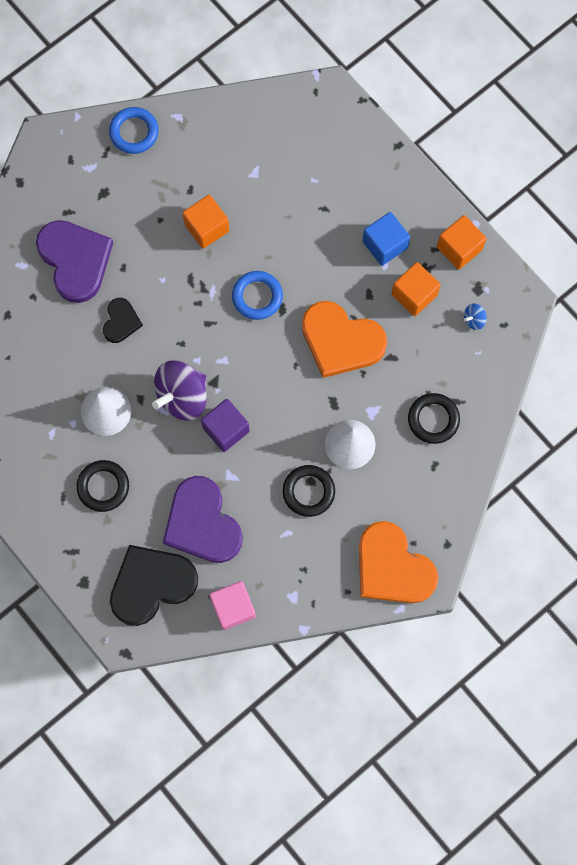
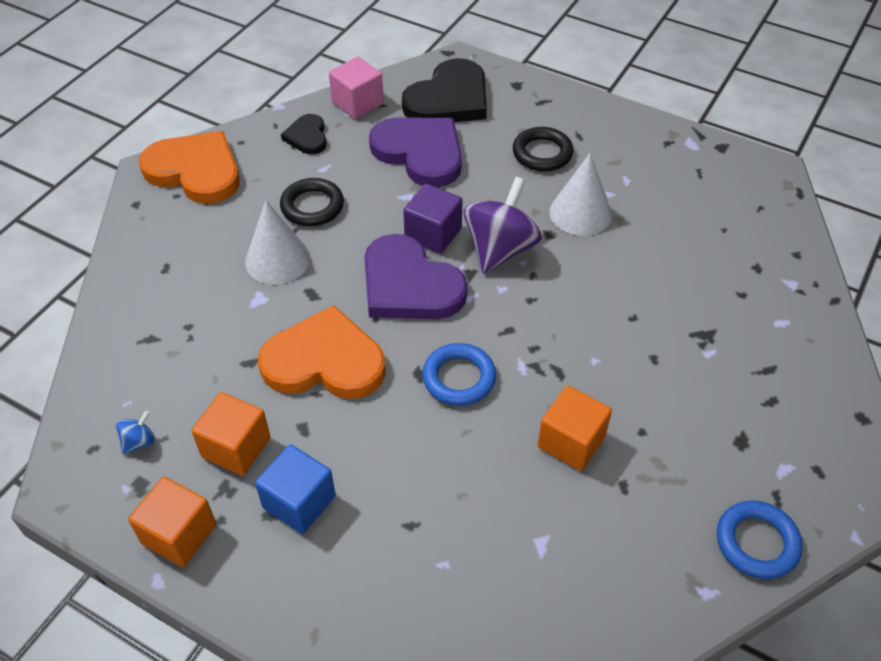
camera: 160 degrees right, 25 degrees down
purple heart [36,220,113,303] -> purple heart moved to [364,234,468,319]
black heart [103,298,143,343] -> black heart moved to [281,114,327,154]
black ring [408,393,460,444] -> none

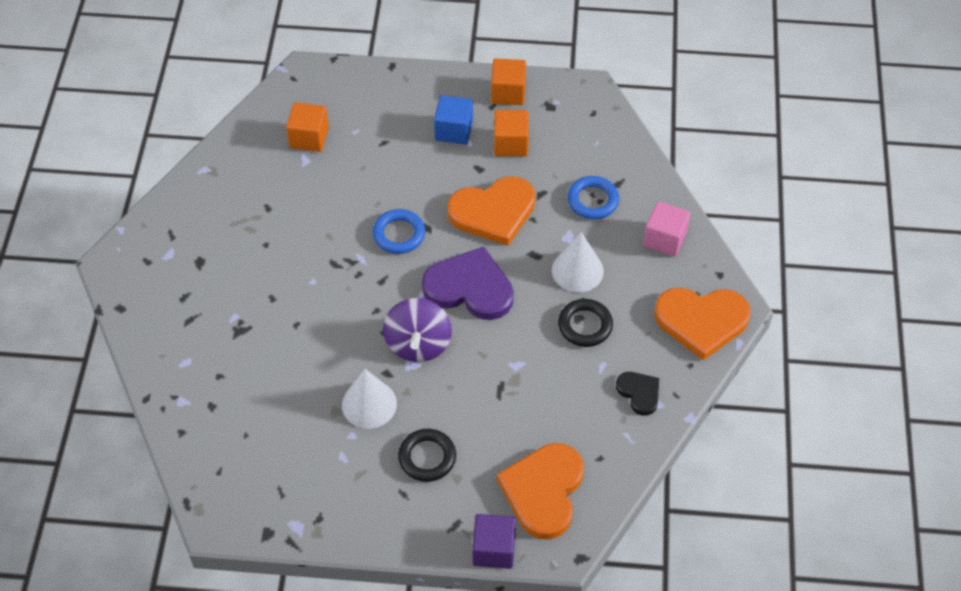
camera: 155 degrees right, 5 degrees up
blue spinning top [116,410,155,454] -> none
pink cube [329,57,384,119] -> pink cube moved to [643,201,690,257]
purple heart [369,117,462,187] -> none
black heart [402,58,487,122] -> orange heart [497,443,584,540]
purple cube [403,184,462,254] -> purple cube moved to [472,514,516,569]
orange cube [538,386,612,471] -> orange cube moved to [286,102,329,152]
blue ring [717,500,803,579] -> blue ring moved to [567,176,619,219]

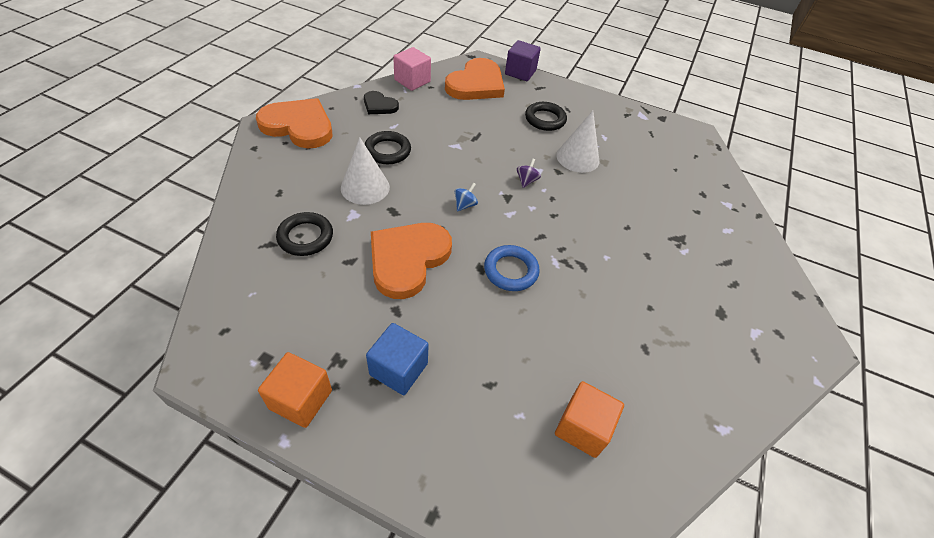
camera: 165 degrees left, 5 degrees down
purple spinning top [383,298,452,362] -> purple spinning top [517,158,541,188], size x0.43
purple heart [422,247,514,320] -> blue spinning top [455,183,478,212]
orange heart [447,176,536,246] -> orange heart turned 60 degrees counterclockwise [371,223,452,299]
orange cube [494,110,529,156] -> none
blue ring [567,176,619,219] -> black ring [276,212,333,256]
black heart [616,372,659,416] -> black heart turned 45 degrees counterclockwise [364,91,399,114]
pink cube [643,201,690,257] -> pink cube moved to [393,47,431,91]

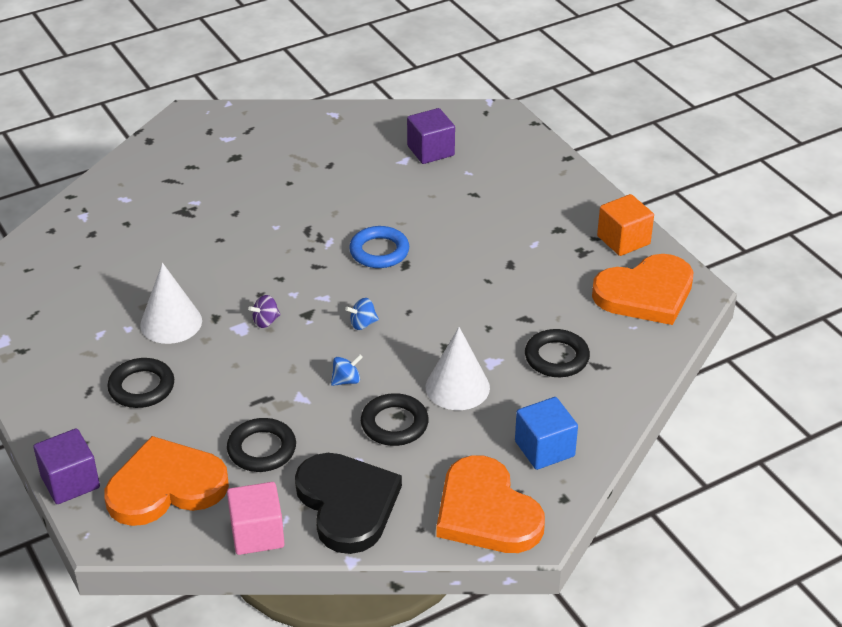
camera: 140 degrees left, 10 degrees down
black heart [364,91,399,114] -> black heart [295,453,402,554], size x1.92
blue cube [366,323,429,395] -> blue cube moved to [515,397,578,470]
orange heart [371,223,452,299] -> orange heart moved to [592,254,694,325]
orange cube [555,381,624,458] -> purple cube [407,108,455,164]
none -> black ring [227,418,296,472]
none -> blue spinning top [331,354,363,386]

